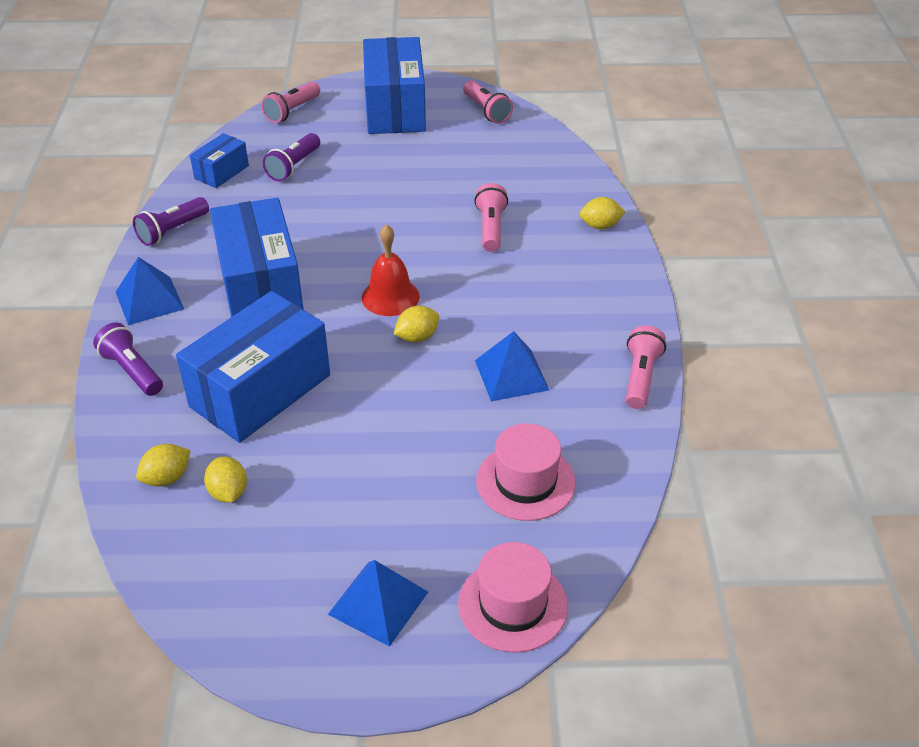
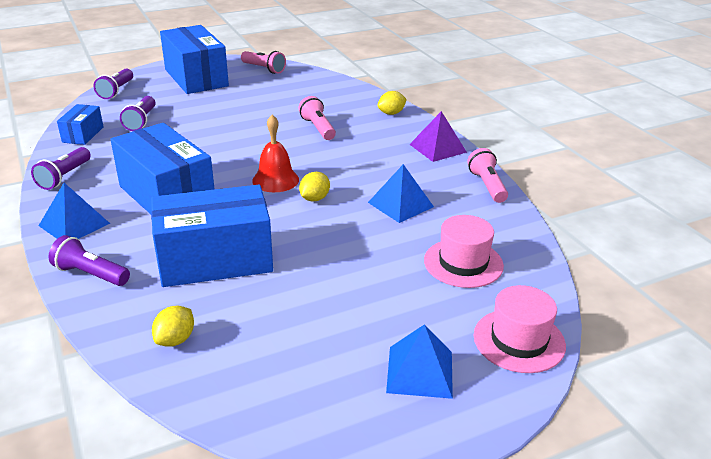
camera: 25 degrees left, 10 degrees down
blue box [176,291,330,443] -> blue box turned 60 degrees clockwise [151,185,273,287]
yellow lemon [204,456,247,503] -> none
pink flashlight [261,81,320,123] -> purple flashlight [93,68,133,99]
none -> purple pyramid [409,111,467,162]

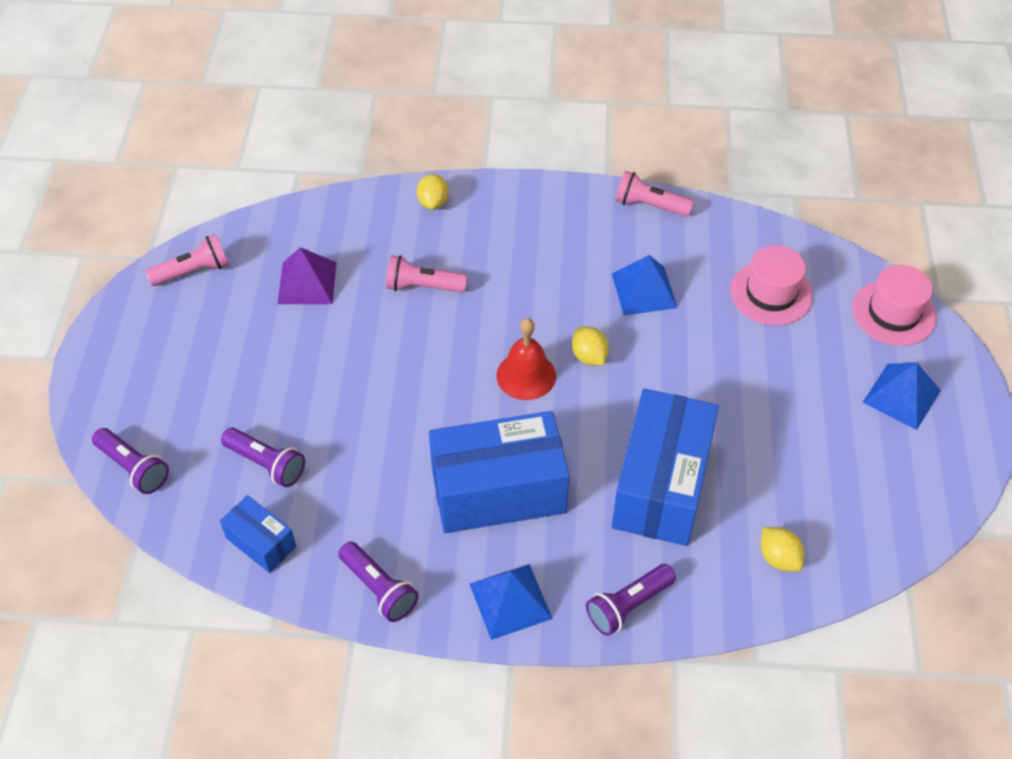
camera: 60 degrees left, 20 degrees up
blue box [160,25,229,94] -> none
purple pyramid [409,111,467,162] -> purple pyramid moved to [278,247,337,304]

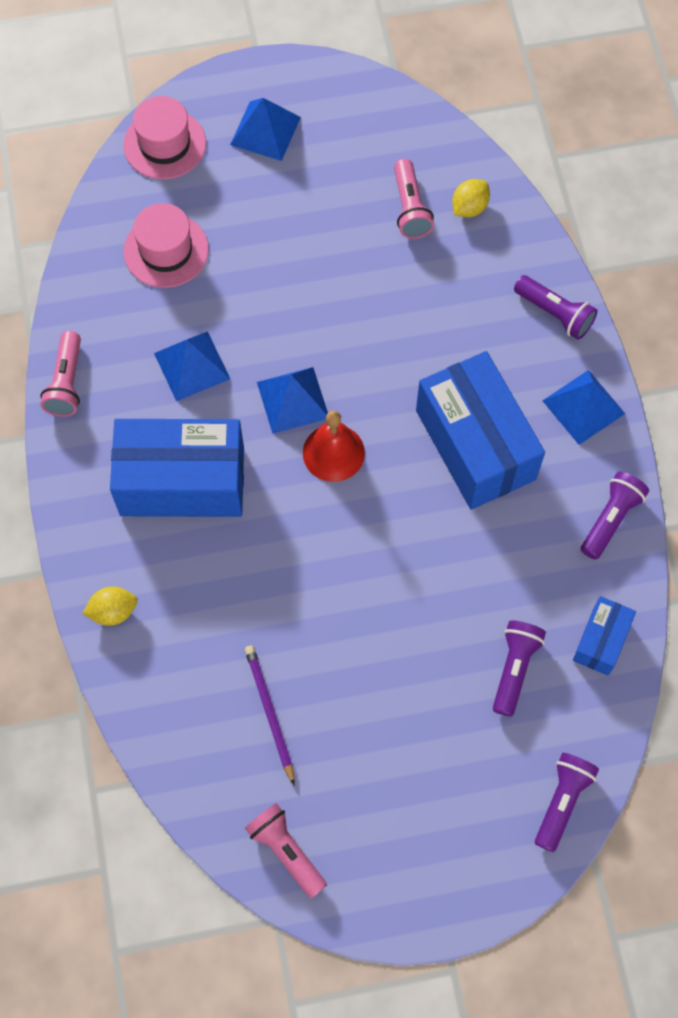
camera: 105 degrees left, 15 degrees up
purple pyramid [278,247,337,304] -> purple pencil [245,646,295,786]
pink flashlight [386,255,467,293] -> pink flashlight moved to [394,159,434,239]
yellow lemon [572,327,609,365] -> blue pyramid [257,367,328,434]
blue box [612,389,719,546] -> blue box moved to [110,419,244,517]

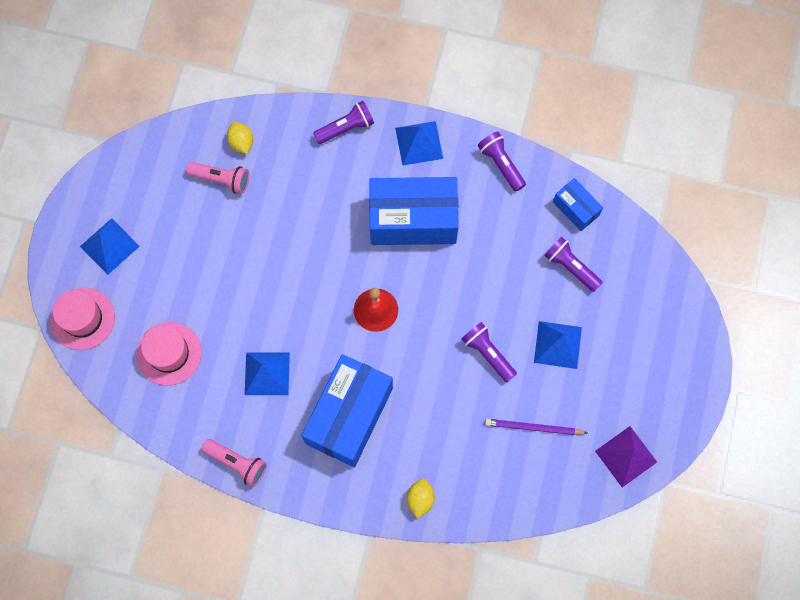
camera: 65 degrees left, 5 degrees up
pink flashlight [245,803,327,898] -> purple pyramid [595,426,657,488]
blue pyramid [257,367,328,434] -> blue pyramid moved to [534,321,582,369]
purple flashlight [535,753,599,852] -> purple flashlight moved to [461,322,517,383]

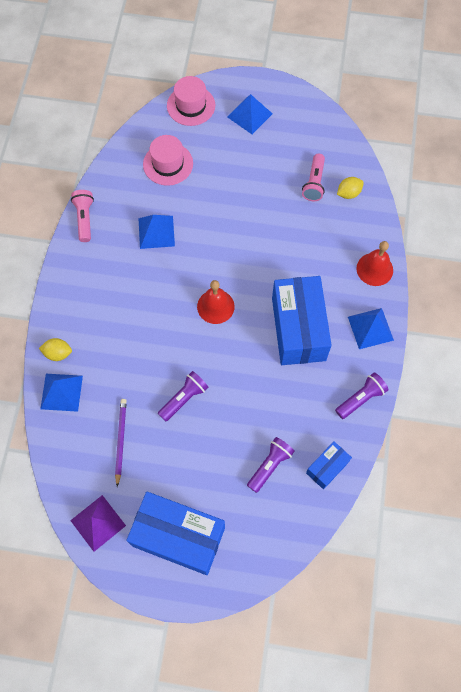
camera: 85 degrees right, 5 degrees down
pink flashlight [202,439,267,487] -> pink flashlight turned 150 degrees clockwise [71,190,94,242]
blue box [302,354,393,467] -> blue box moved to [126,492,225,575]
purple flashlight [313,101,374,144] -> red bell [356,241,393,286]
blue pyramid [534,321,582,369] -> blue pyramid moved to [41,374,83,412]

